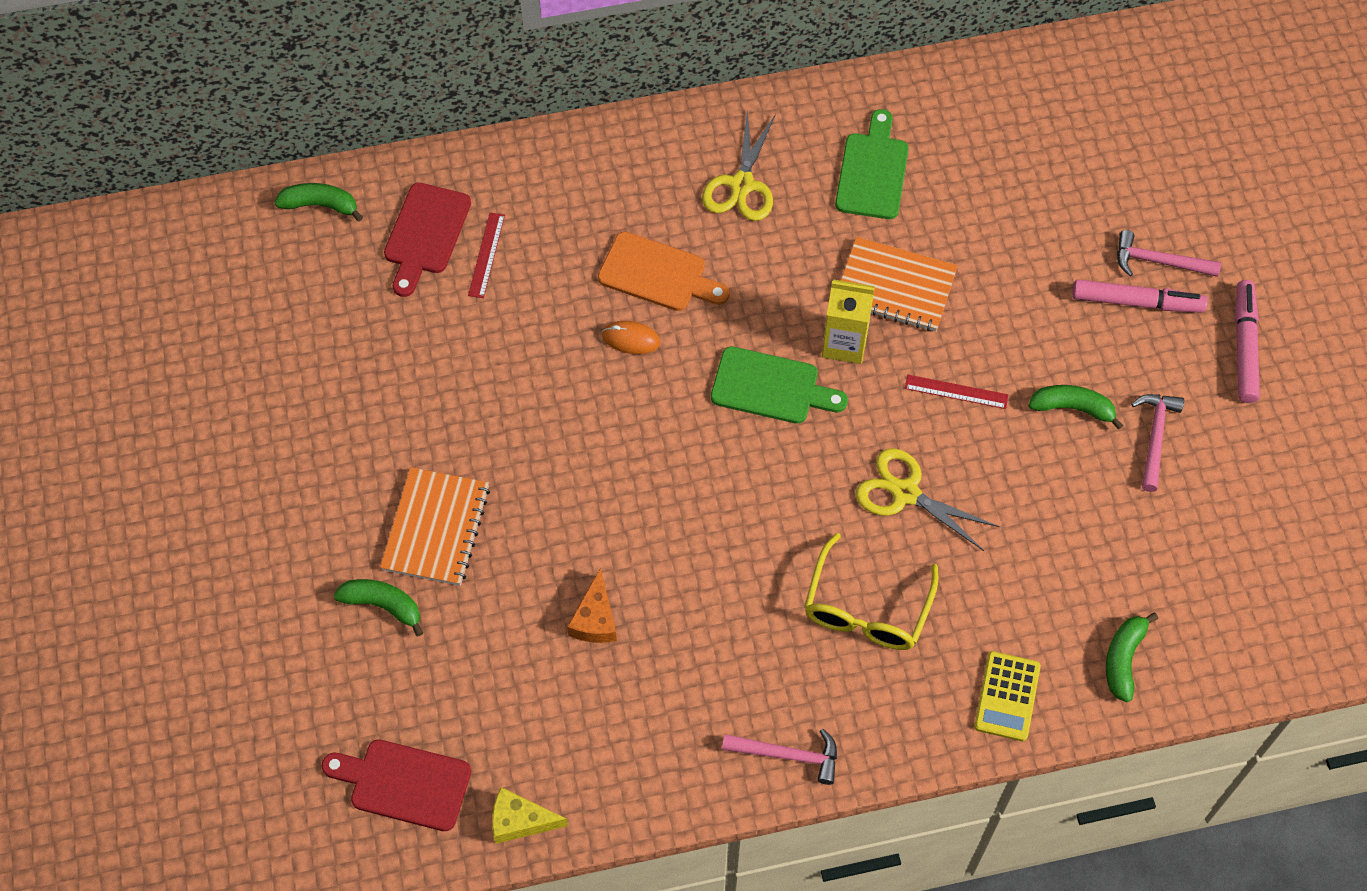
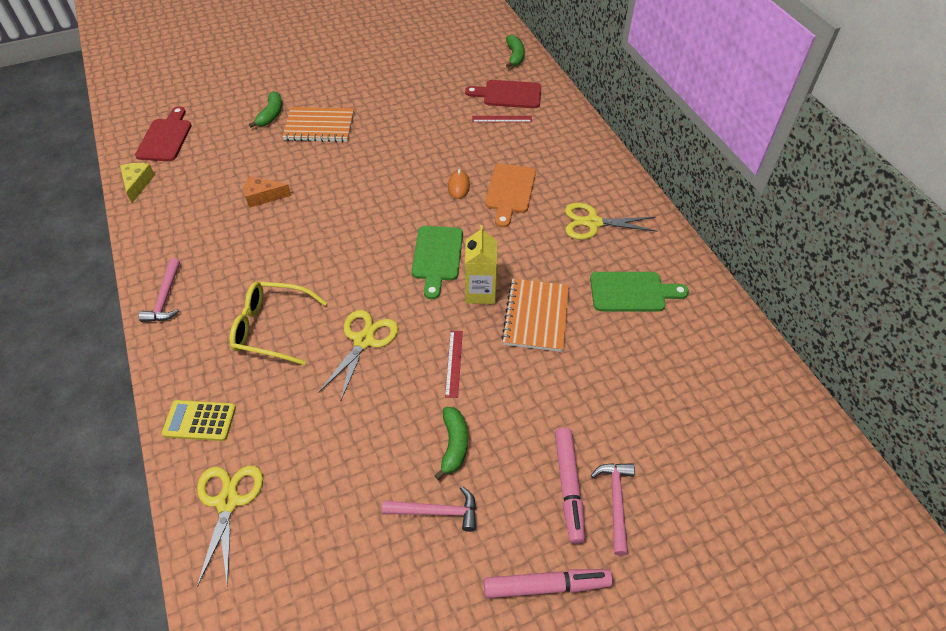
camera: 80 degrees right, 10 degrees down
green banana [1106,612,1158,702] -> yellow scissors [197,466,263,587]

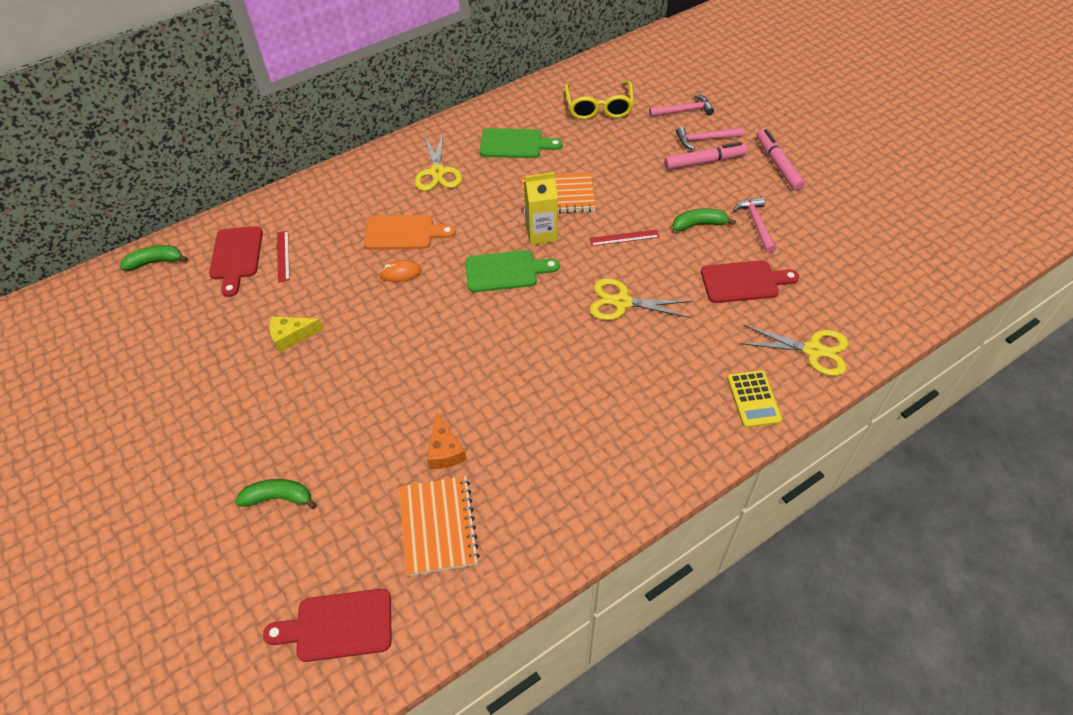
camera: 100 degrees left, 0 degrees up
yellow cheese [120,163,155,203] -> yellow cheese moved to [269,317,324,353]
pink hammer [138,258,180,322] -> pink hammer moved to [649,94,714,117]
yellow scissors [197,466,263,587] -> yellow scissors turned 150 degrees counterclockwise [740,325,848,376]
yellow glasses [230,281,327,365] -> yellow glasses moved to [565,81,634,120]
orange notebook [282,107,354,142] -> orange notebook moved to [399,476,480,576]
green cutting board [590,272,689,311] -> green cutting board turned 105 degrees clockwise [480,128,563,158]
none -> red cutting board [701,260,799,303]

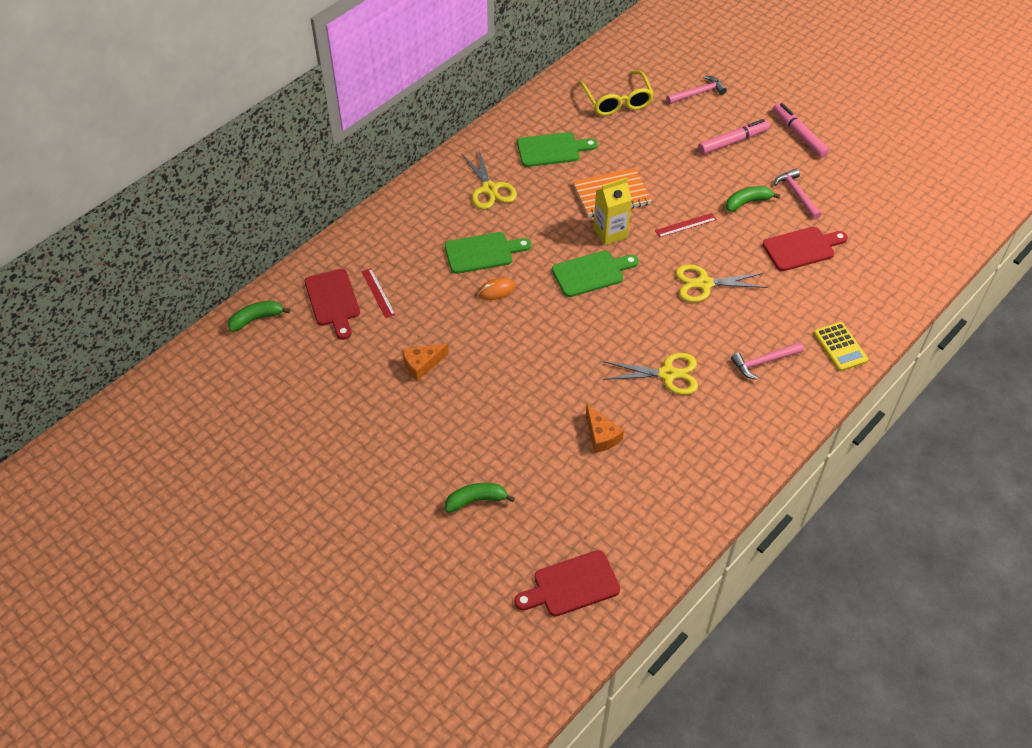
camera: 15 degrees left, 0 degrees up
yellow cheese [269,317,324,353] -> orange cheese [402,344,449,381]
orange cutting board [364,215,456,250] -> green cutting board [445,232,531,274]
orange notebook [399,476,480,576] -> none
pink hammer [676,127,743,150] -> pink hammer moved to [731,342,804,380]
yellow scissors [740,325,848,376] -> yellow scissors moved to [603,353,698,395]

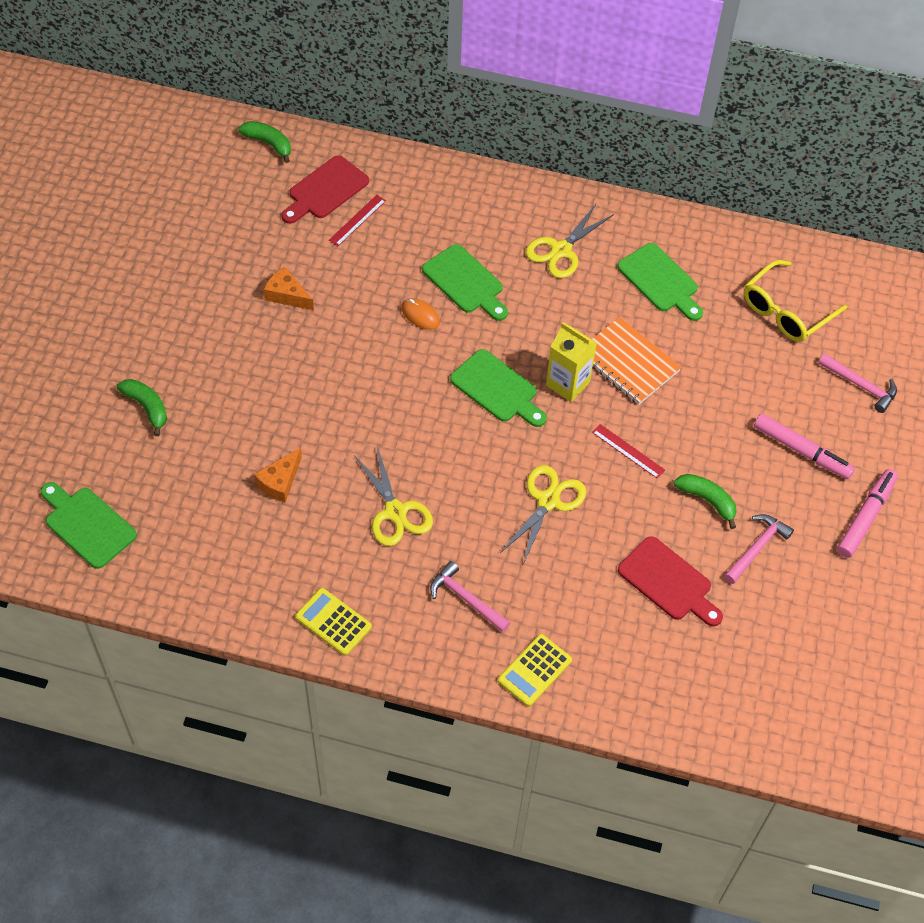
camera: 60 degrees right, 5 degrees up
red cutting board [514,550,620,617] -> green cutting board [41,482,137,569]
yellow scissors [675,264,768,302] -> yellow scissors turned 60 degrees clockwise [500,465,586,565]
none -> yellow calculator [295,588,372,656]

